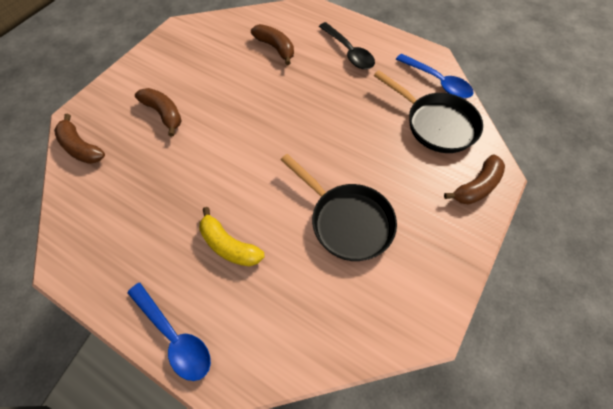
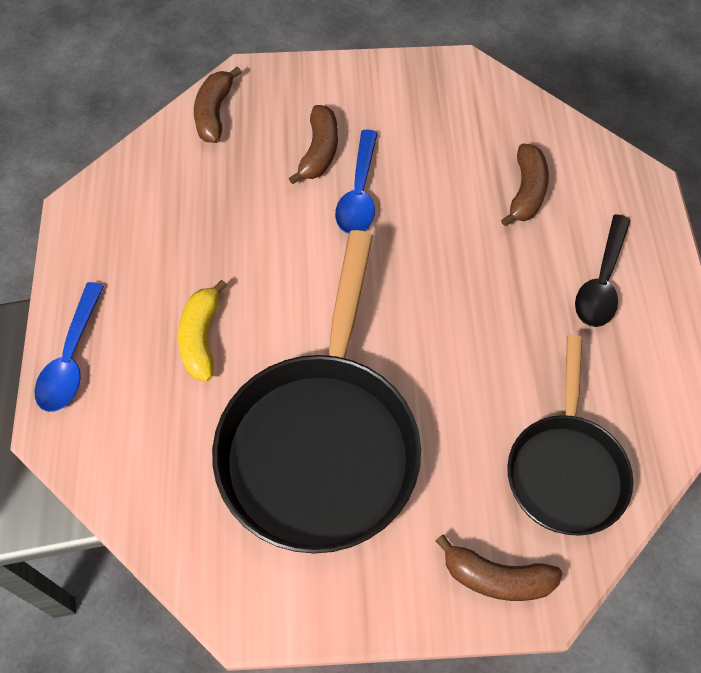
camera: 55 degrees right, 0 degrees up
black pan [281,154,397,261] -> black pan [212,230,421,553], size x1.66
blue spoon [396,54,473,98] -> blue spoon moved to [335,130,378,234]

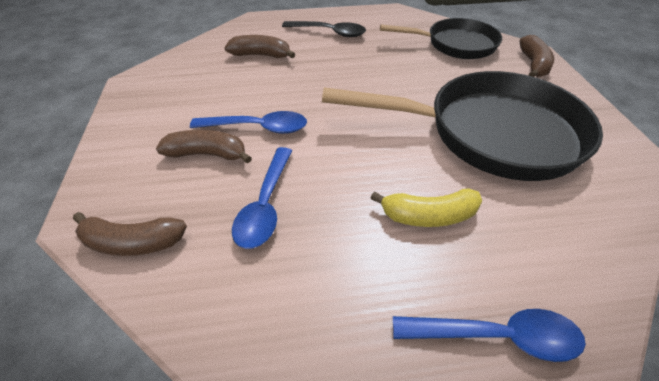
camera: 95 degrees left, 15 degrees down
none -> blue spoon [232,147,292,249]

